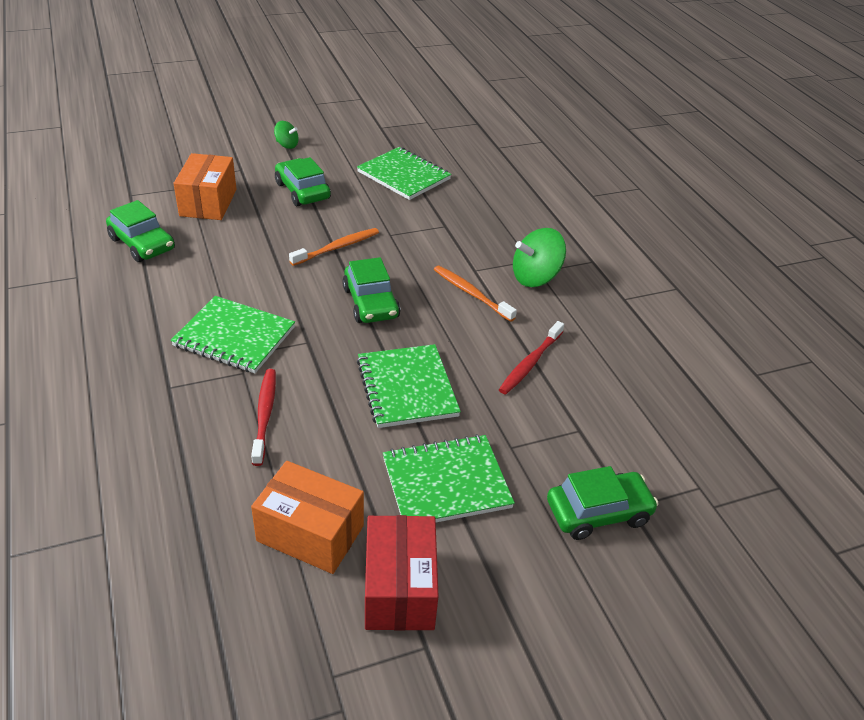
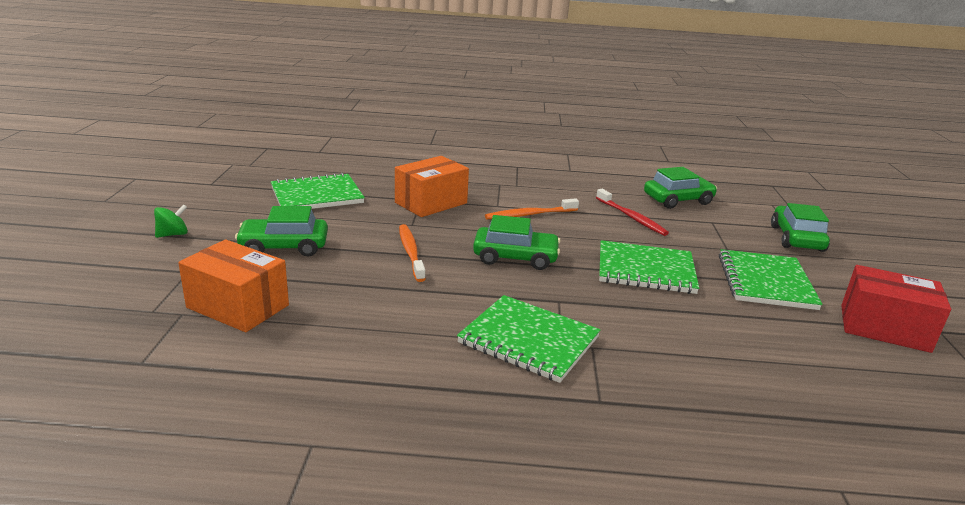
camera: 65 degrees left, 15 degrees down
green car [106,200,175,262] -> green car moved to [644,167,717,209]
green notebook [171,296,295,374] -> green notebook turned 75 degrees clockwise [457,295,601,383]
red toothbrush [251,369,276,466] -> none
orange box [251,461,364,574] -> orange box moved to [395,156,469,217]
green spinning top [513,228,566,287] -> none

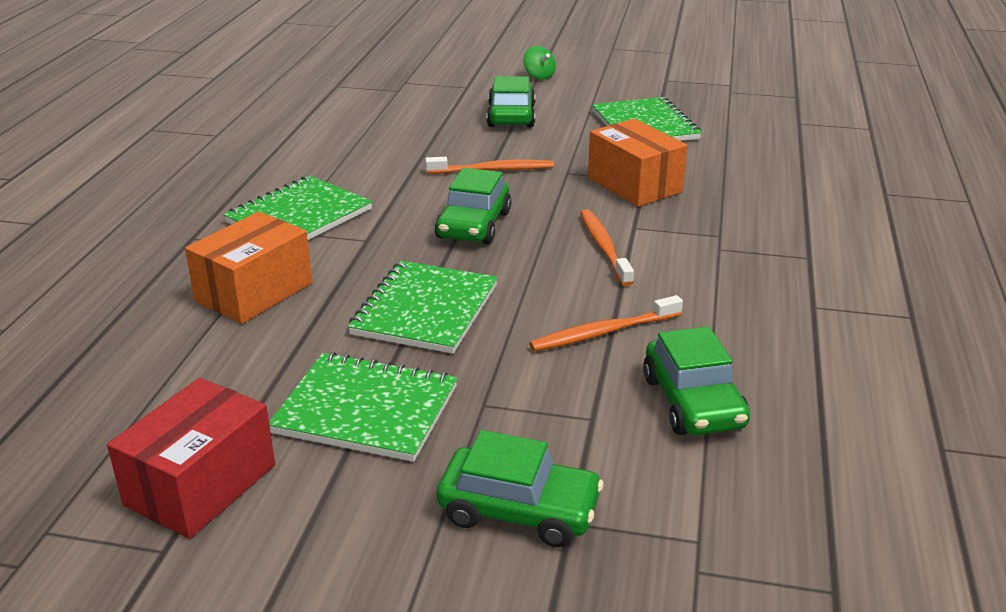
camera: 100 degrees right, 5 degrees up
orange box [178,239,289,332] -> orange box moved to [185,211,312,324]
red toothbrush [596,189,669,236] -> orange toothbrush [529,295,683,351]

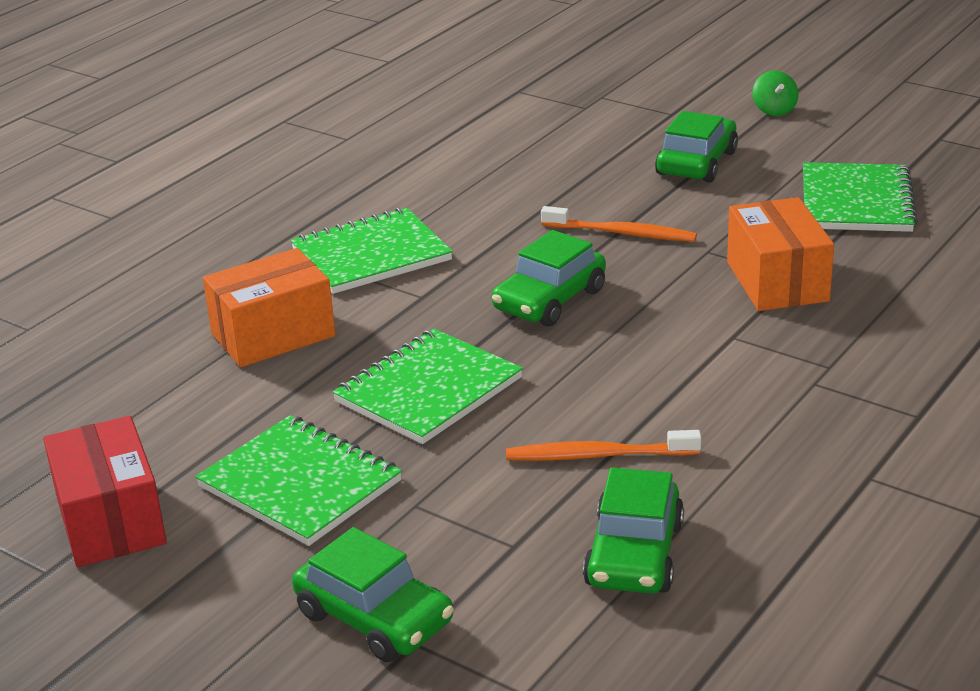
camera: 25 degrees right, 0 degrees up
red box [107,378,275,539] -> red box turned 75 degrees counterclockwise [43,416,167,567]
orange toothbrush [580,209,634,286] -> none

